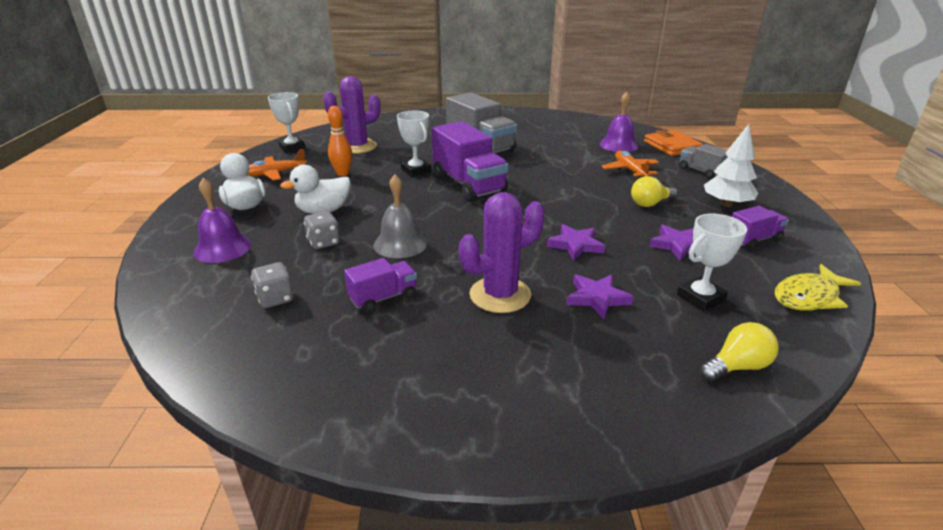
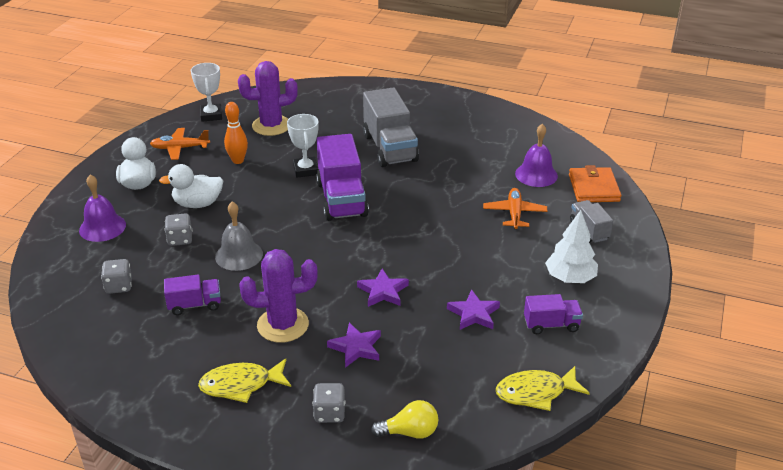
camera: 20 degrees right, 5 degrees up
yellow light bulb [631,176,678,207] -> none
white trophy [677,214,747,311] -> none
none -> yellow fish [198,358,291,403]
none -> grey dice [313,383,345,423]

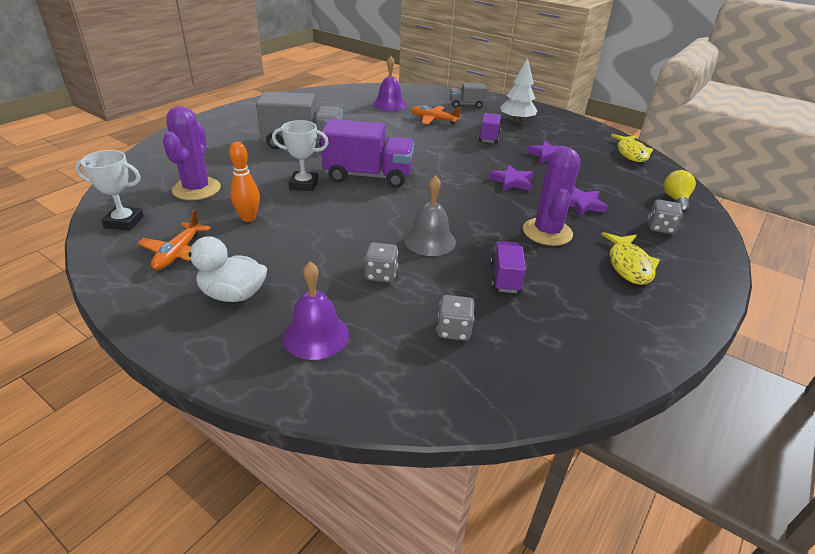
camera: 75 degrees left, 0 degrees up
white duck [159,164,223,208] -> none
purple truck [524,294,583,334] -> purple truck moved to [479,113,501,144]
orange wallet [569,165,621,202] -> none

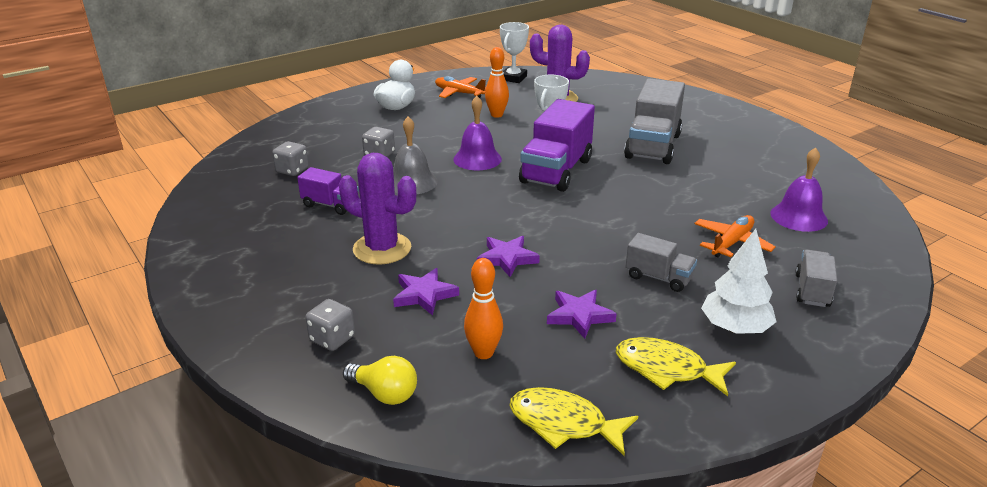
camera: 110 degrees right, 5 degrees down
purple bell [283,262,349,360] -> purple bell moved to [453,96,502,170]
purple truck [479,113,501,144] -> grey truck [626,233,697,292]
yellow fish [601,232,660,285] -> yellow fish moved to [616,337,736,396]
none -> orange bowling pin [464,258,503,359]

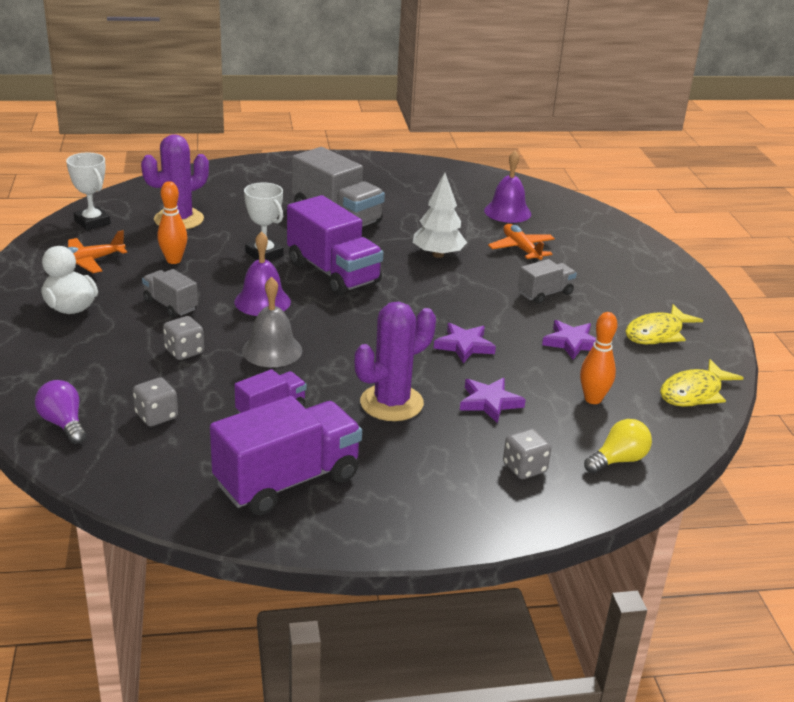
camera: 65 degrees left, 0 degrees up
white tree [701,229,776,334] -> white tree moved to [413,173,467,258]
grey truck [795,249,837,307] -> grey truck moved to [142,269,198,318]
none -> purple light bulb [35,380,86,444]
none -> purple truck [210,396,362,515]

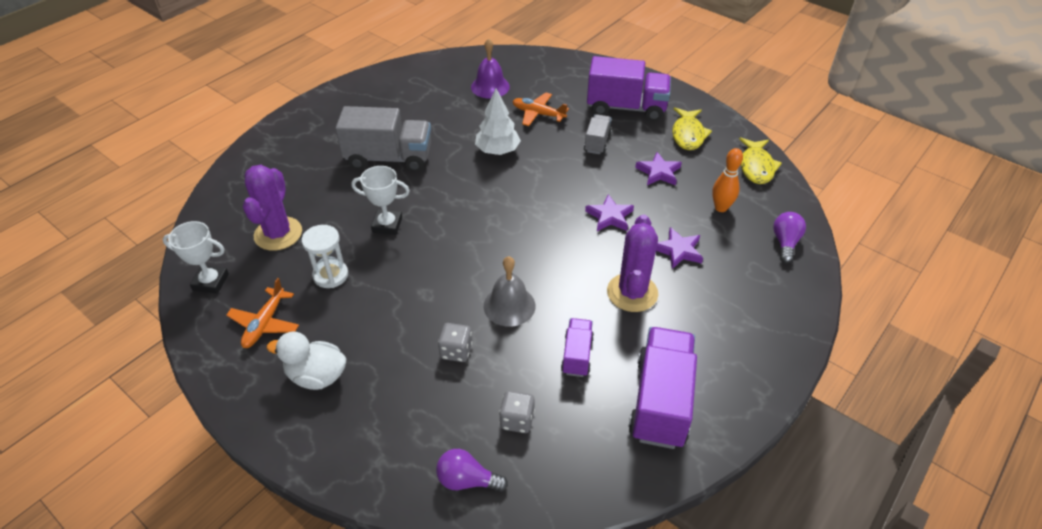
camera: 40 degrees left, 15 degrees up
grey truck [142,269,198,318] -> none
orange bowling pin [157,181,188,264] -> white hourglass [302,225,348,288]
purple bell [234,231,291,316] -> none
purple truck [287,195,383,296] -> purple truck moved to [587,56,671,121]
grey dice [503,429,551,479] -> none
yellow light bulb [584,419,652,474] -> purple light bulb [773,212,806,263]

